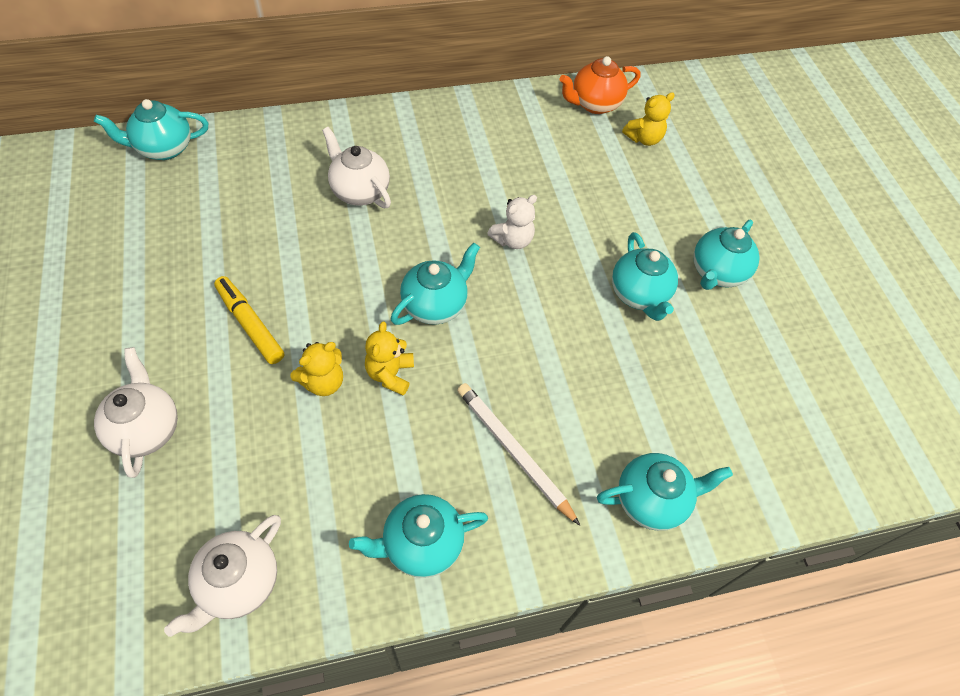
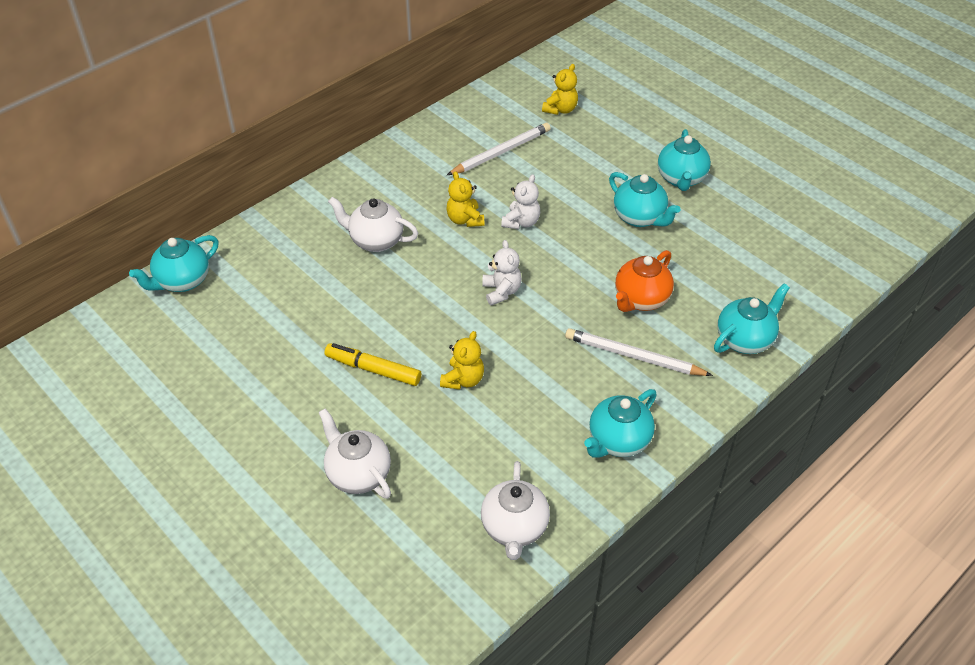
camera: 25 degrees left, 10 degrees down
yellow teddy bear [365,321,414,395] -> yellow teddy bear moved to [446,171,484,227]
turquoise teapot [391,243,480,325] -> white teddy bear [482,240,522,305]
orange teapot [560,56,640,114] -> orange teapot moved to [615,250,674,312]
none -> white pencil [447,123,551,175]

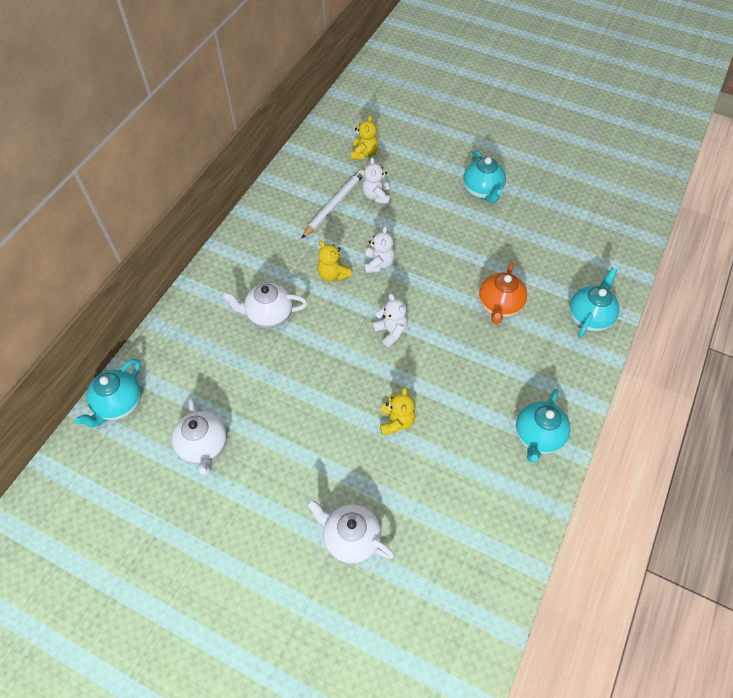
camera: 20 degrees left, 10 degrees up
yellow marker [325,343,421,386] -> none
white teapot [481,461,550,560] -> white teapot moved to [172,397,227,475]
white pencil [565,328,713,376] -> none
turquoise teapot [609,172,681,227] -> none
none -> white teddy bear [362,157,391,204]

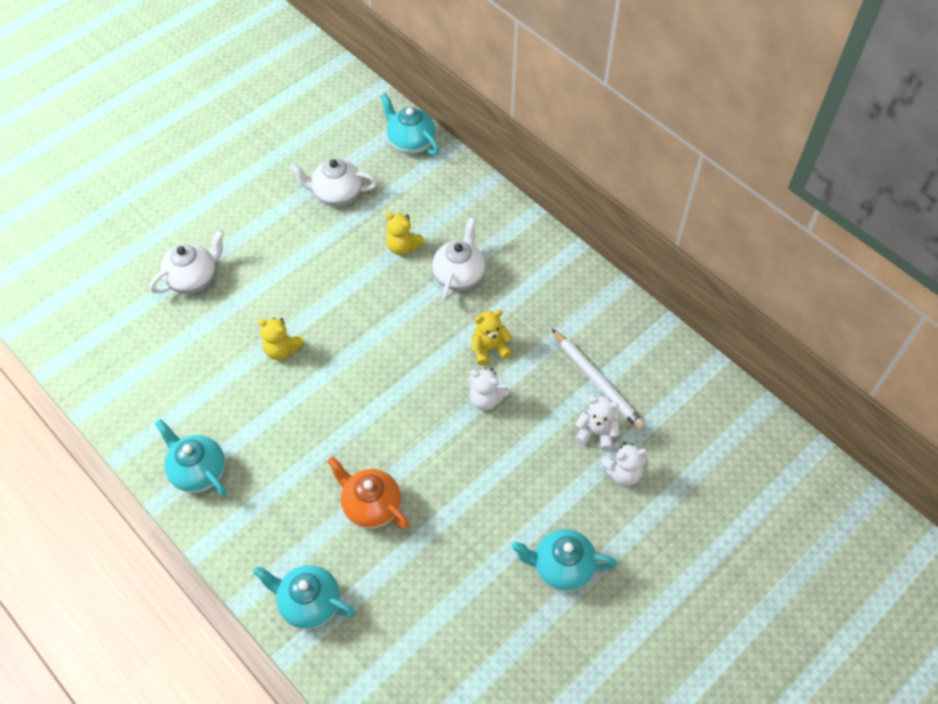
camera: 110 degrees right, 0 degrees up
yellow teddy bear [351,115,378,160] -> yellow teddy bear moved to [386,212,425,255]
white teddy bear [372,294,408,347] -> white teddy bear moved to [600,442,648,486]
turquoise teapot [569,267,619,338] -> turquoise teapot turned 150 degrees clockwise [253,565,356,629]

